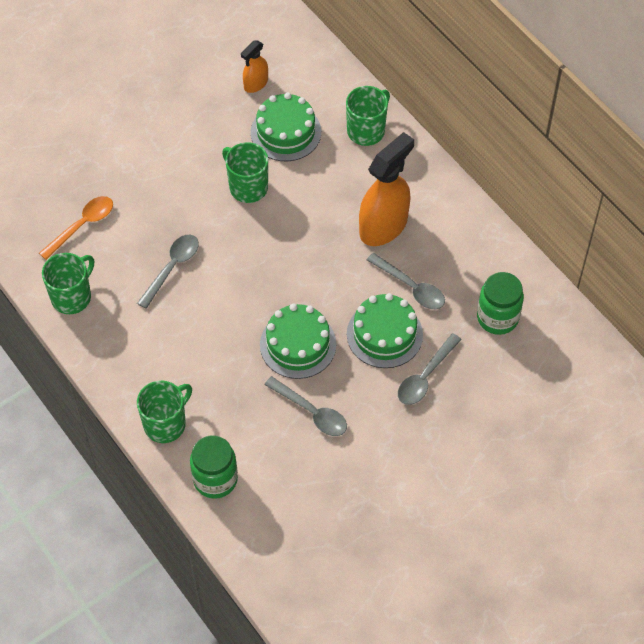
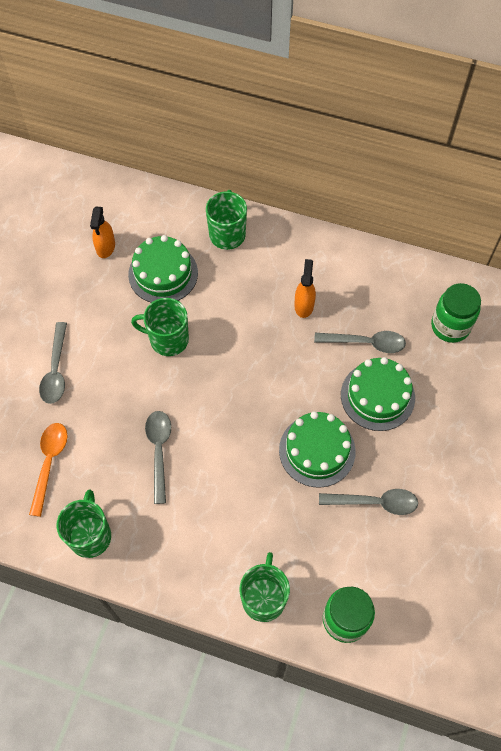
camera: 35 degrees left, 5 degrees up
orange spray bottle [359,132,414,246] -> orange spray bottle [294,259,316,318], size x0.53
grey spoon [398,333,462,405] -> grey spoon moved to [39,322,67,404]

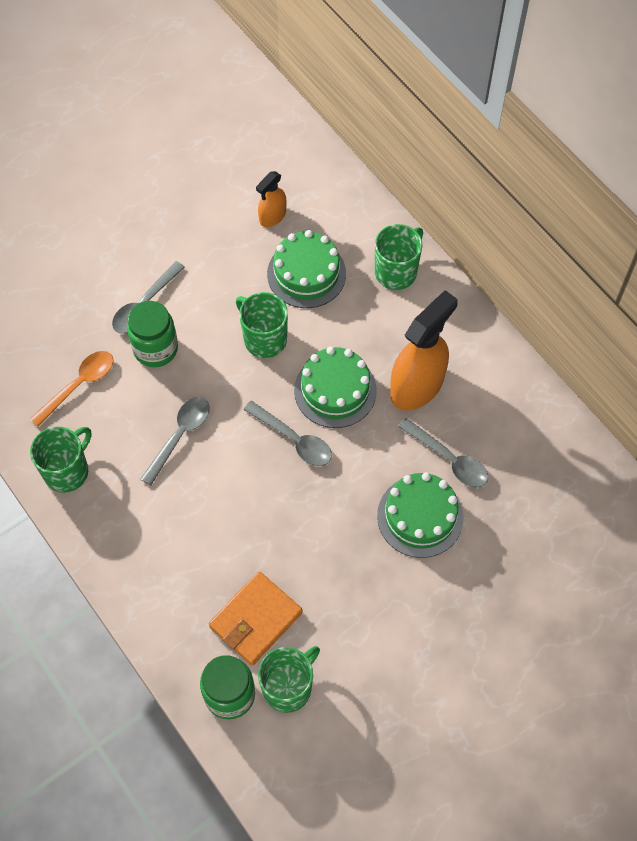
camera: 35 degrees right, 0 degrees up
green mug [239,552,290,622] -> green mug moved to [258,646,320,713]
green cake [279,411,356,488] -> green cake moved to [294,347,377,428]
orange spray bottle [294,259,316,318] -> orange spray bottle [390,290,458,410], size x1.90
grey spoon [319,489,418,515] -> grey spoon moved to [244,401,332,466]
green jar [431,283,481,343] -> green jar moved to [127,301,178,367]
none -> orange wallet [209,571,303,665]

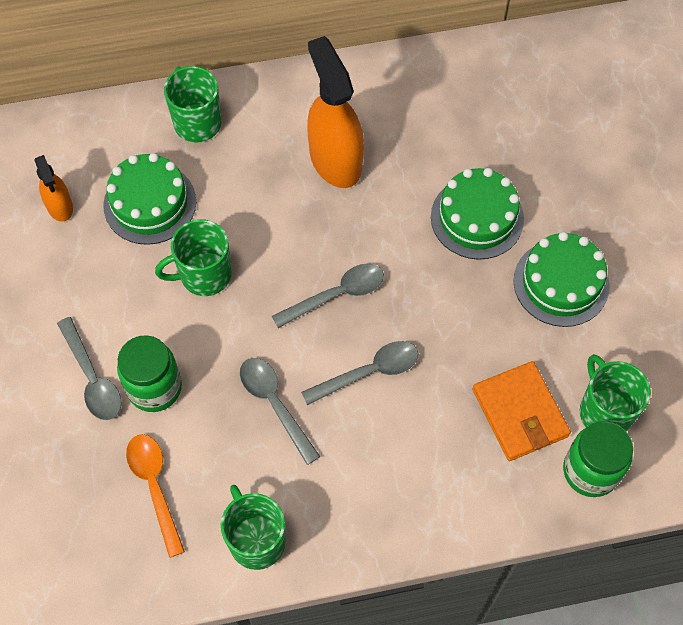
camera: 65 degrees left, 0 degrees up
green cake [294,347,377,428] -> green cake moved to [514,232,610,327]
grey spoon [399,418,488,488] -> grey spoon moved to [301,341,418,405]

